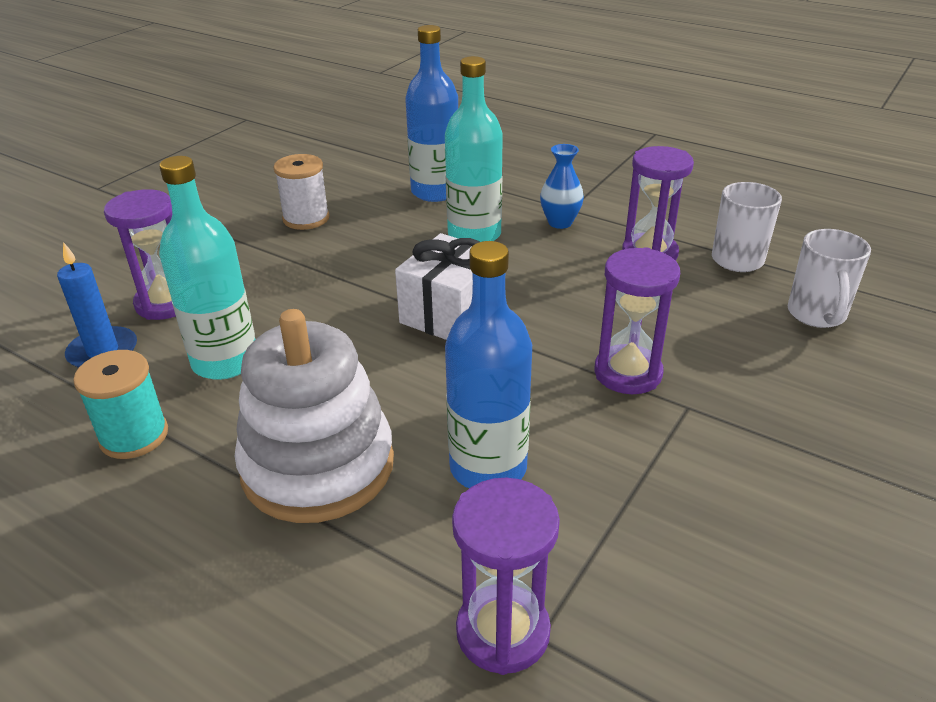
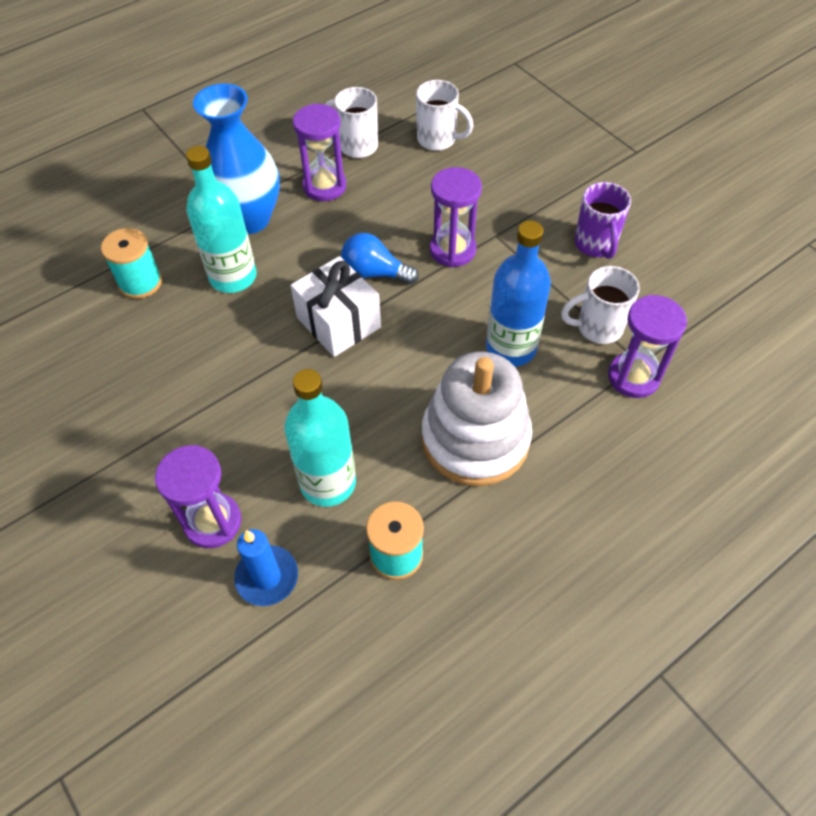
camera: 70 degrees left, 20 degrees up
white spool [274,154,330,230] -> none
blue bottle [405,25,458,202] -> turquoise spool [101,228,162,299]
blue vase [540,144,584,229] -> blue vase [193,84,280,234], size x2.05
none -> blue light bulb [341,233,419,284]
none -> white mug [561,266,640,344]
none -> purple mug [574,182,631,259]

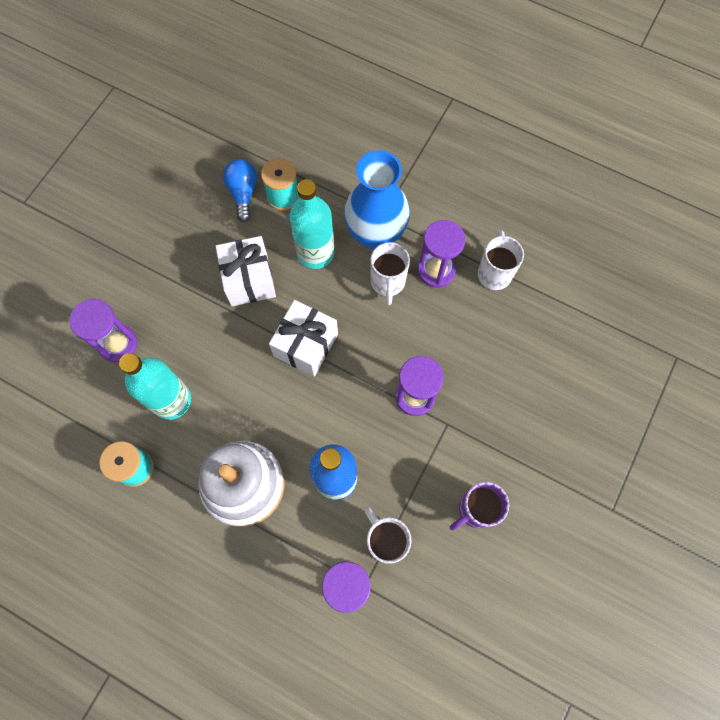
camera: 65 degrees right, 15 degrees up
blue candle [234,529,298,606] -> none
blue light bulb [341,233,419,284] -> blue light bulb moved to [223,159,257,222]
white mug [416,80,474,151] -> white mug moved to [370,242,410,305]
none -> white gift [215,236,276,306]

